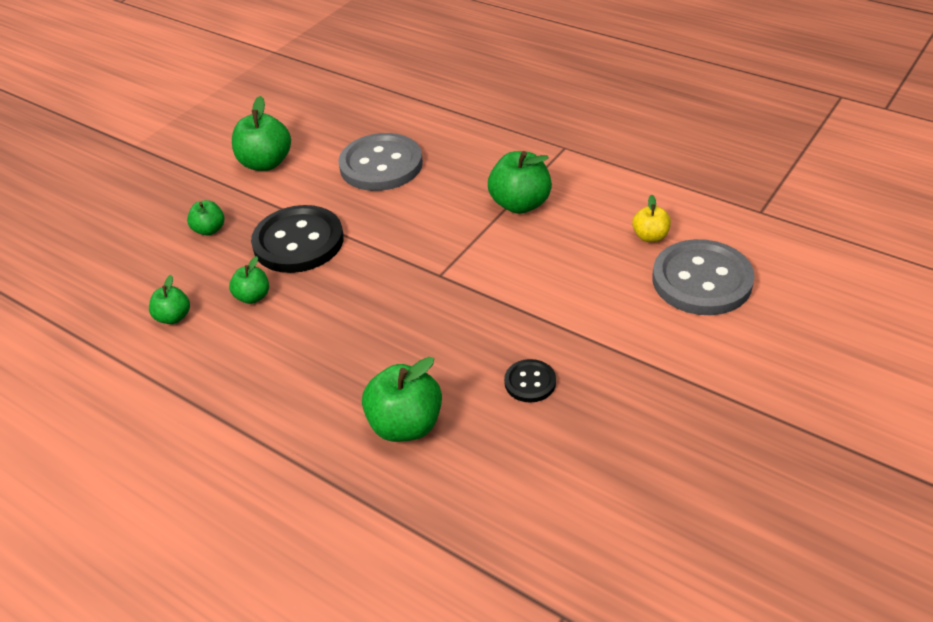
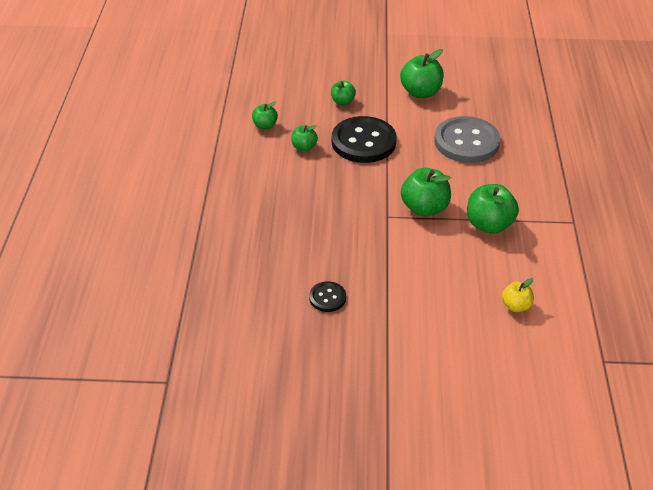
camera: 55 degrees right, 0 degrees up
green apple [362,357,442,442] -> green apple moved to [401,168,451,217]
grey button [652,239,755,315] -> none

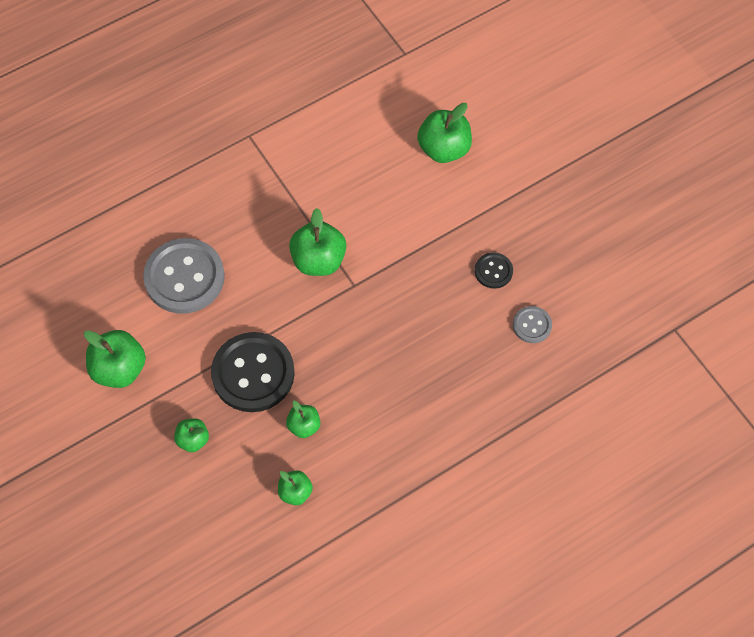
camera: 125 degrees left, 20 degrees up
green apple [467,184,519,234] -> green apple moved to [417,103,472,163]
yellow apple [502,278,534,312] -> none
none -> grey button [513,306,552,343]

